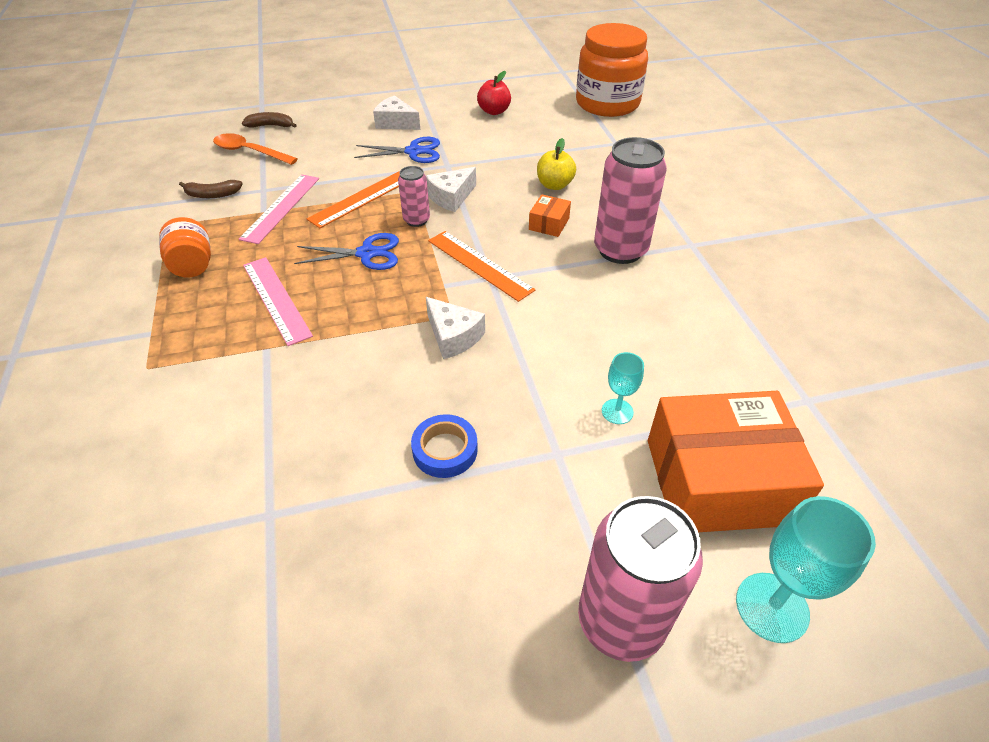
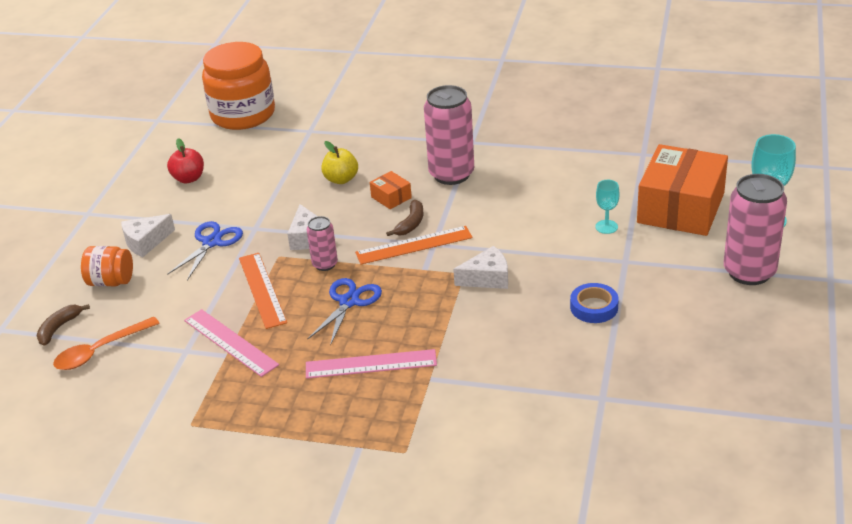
camera: 60 degrees left, 10 degrees down
orange jar [159,217,211,277] -> orange jar moved to [81,246,133,287]
brown banana [179,180,243,198] -> brown banana moved to [386,200,423,236]

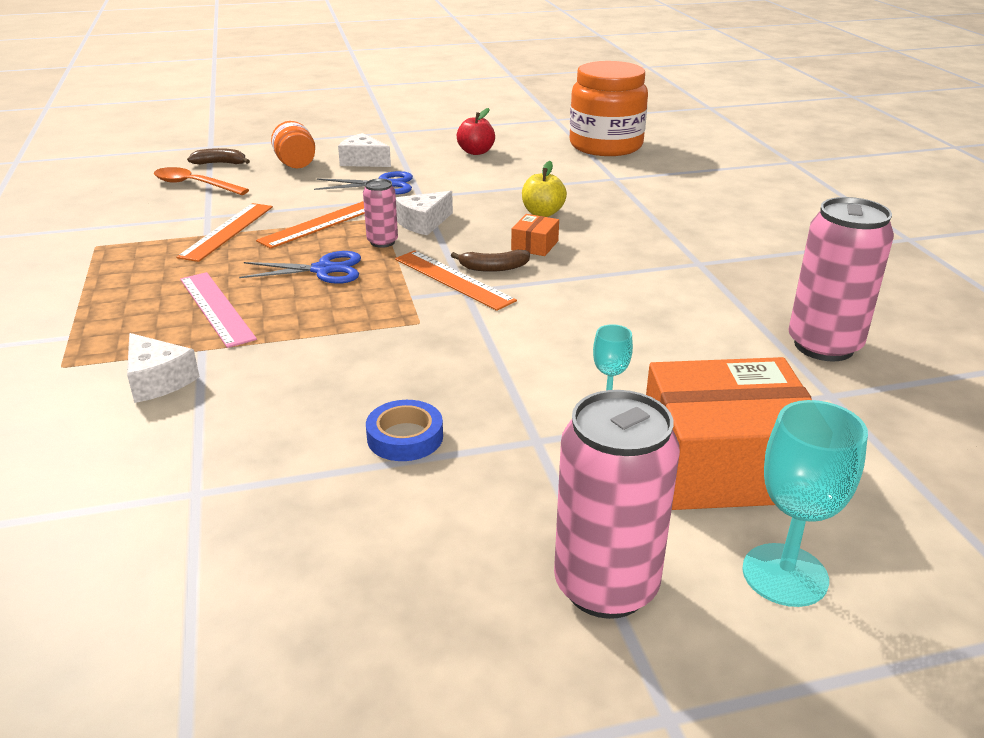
camera: 60 degrees right, 5 degrees down
pink ruler [184,309,279,377] -> orange ruler [177,203,273,262]
pink can [424,85,474,185] -> pink can moved to [788,197,894,361]
white cheese [453,246,508,289] -> white cheese moved to [127,333,200,403]

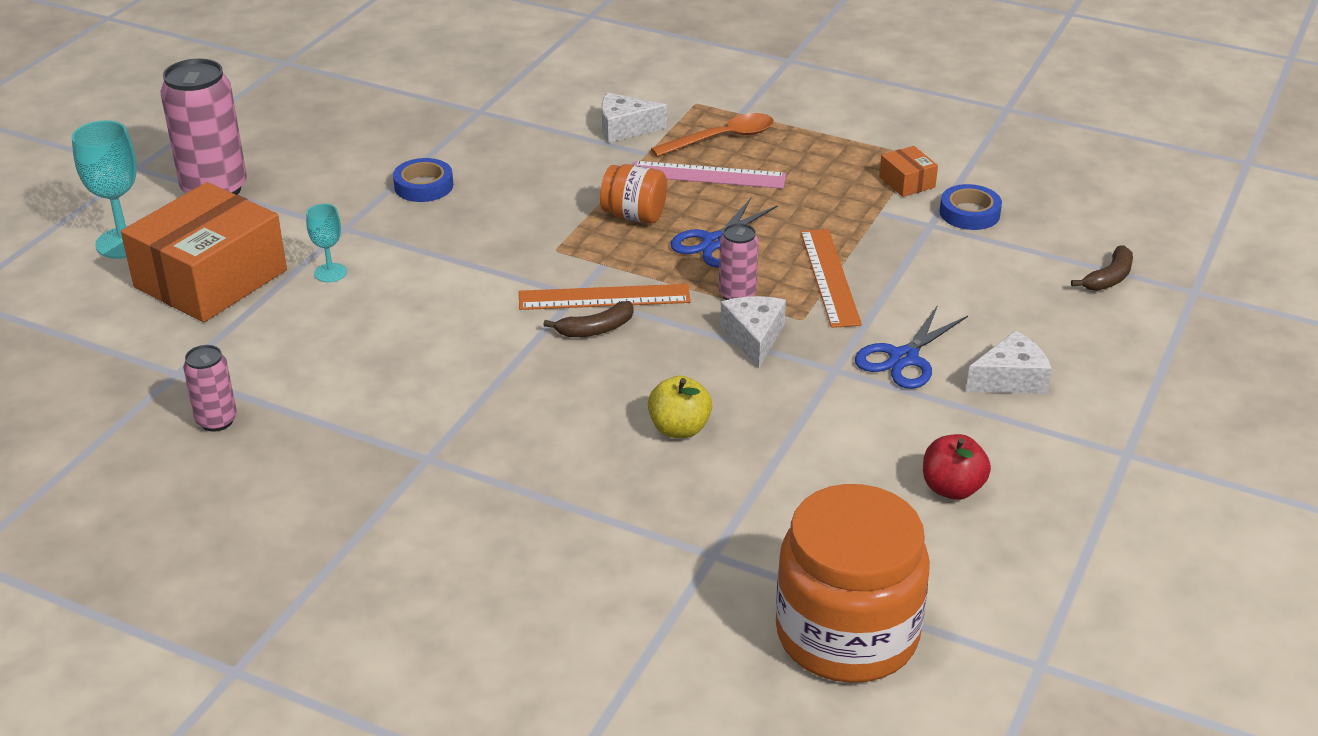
camera: 130 degrees right, 5 degrees up
orange spoon [154,167,249,195] -> orange spoon moved to [651,113,774,157]
orange ruler [177,203,273,262] -> none
orange jar [271,121,315,168] -> orange jar moved to [600,164,667,224]
brown banana [451,250,530,272] -> brown banana turned 150 degrees counterclockwise [543,301,633,337]
orange box [511,214,559,256] -> orange box moved to [879,146,938,197]
pink can [788,197,894,361] -> pink can [183,345,237,432], size x0.52
none -> blue tape [939,184,1002,230]

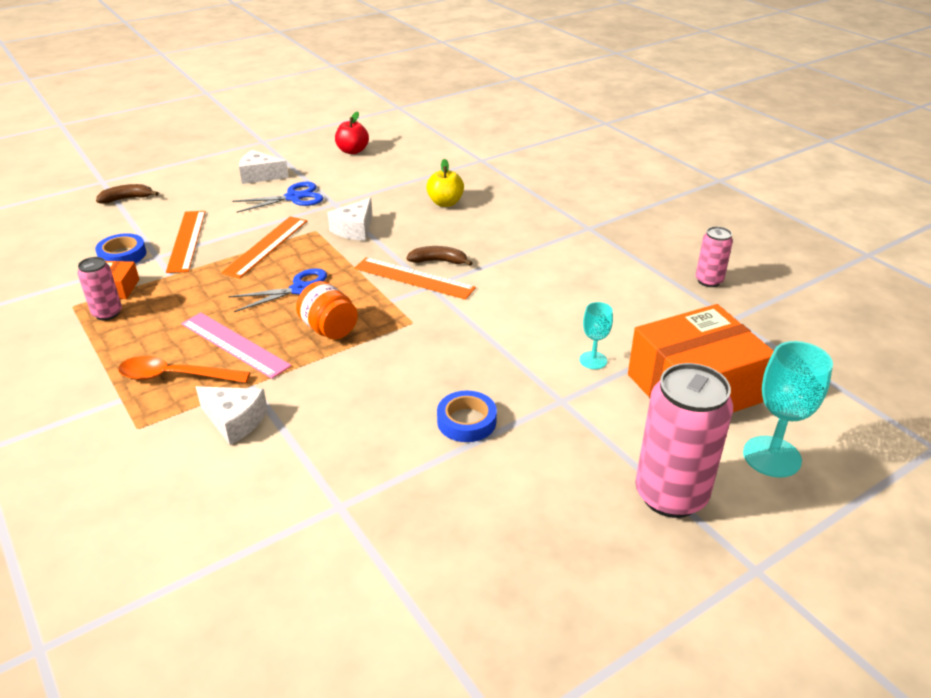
camera: 150 degrees left, 0 degrees up
pink can [719,223,759,300] -> pink can moved to [78,257,122,320]
orange jar [776,484,930,683] -> none
none -> orange ruler [166,211,205,273]

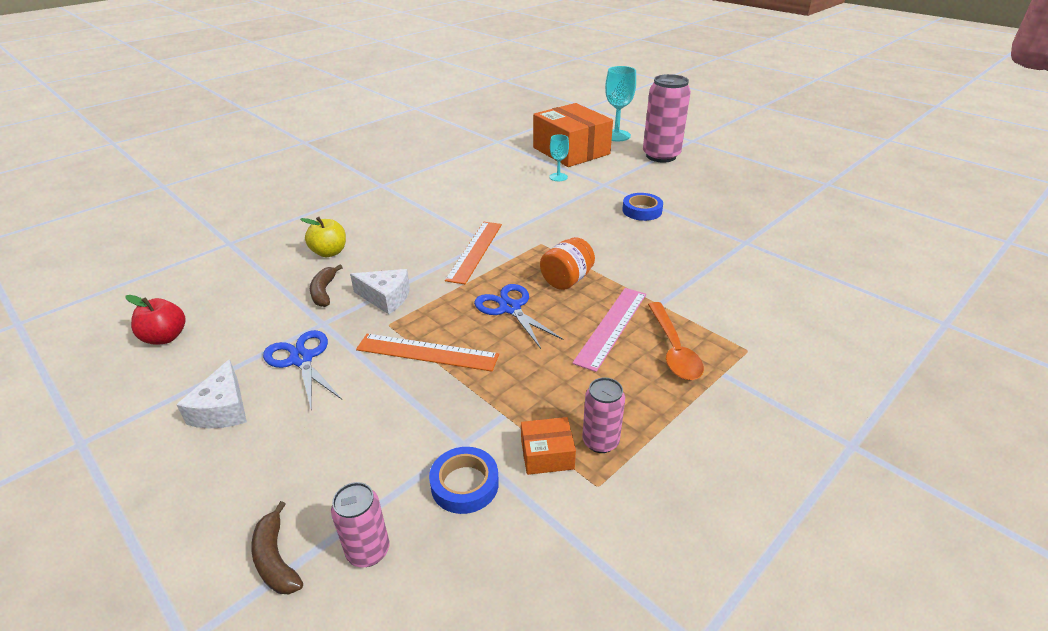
camera: 100 degrees left, 0 degrees up
orange ruler [166,211,205,273] -> none
white cheese [196,386,268,445] -> none
brown banana [407,246,473,266] -> brown banana moved to [310,264,343,307]
pink can [696,226,733,287] -> pink can moved to [331,482,389,567]

